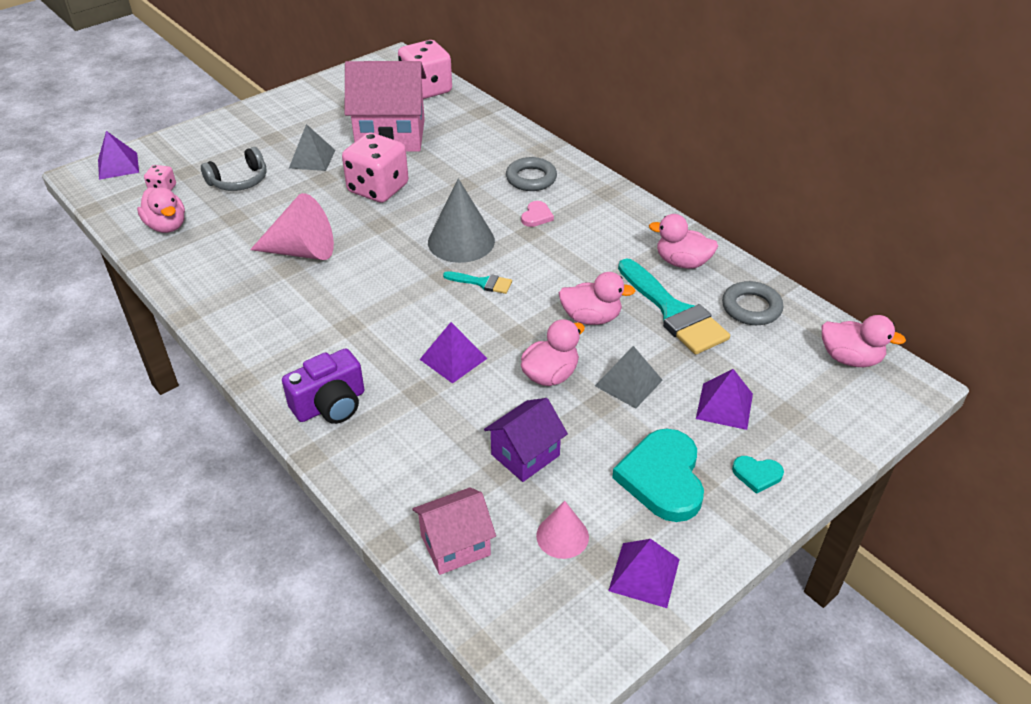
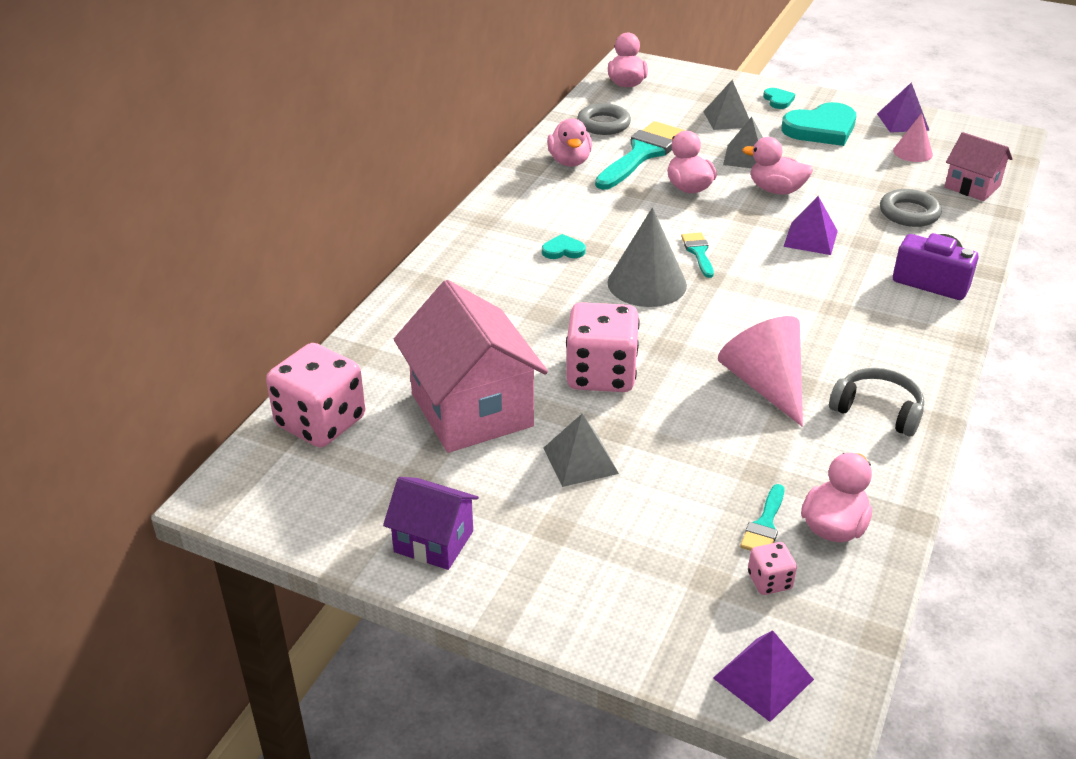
camera: 115 degrees left, 5 degrees down
grey headphones [201,147,267,191] -> grey headphones moved to [829,368,924,436]
purple house [484,398,568,482] -> purple house moved to [383,477,479,570]
grey ring [506,157,557,191] -> grey ring moved to [880,189,942,227]
pink heart [521,201,554,227] -> turquoise heart [542,234,586,259]
purple pyramid [696,369,753,430] -> grey pyramid [703,80,749,130]
none -> turquoise brush [740,484,784,551]

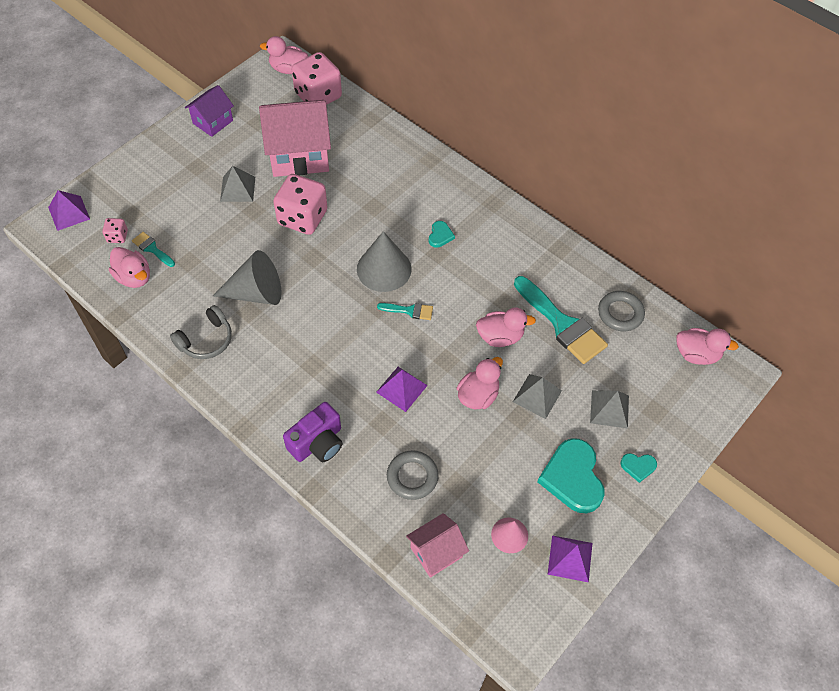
camera: 105 degrees right, 20 degrees up
pink duck [547,118,592,167] -> pink duck moved to [260,36,308,74]
pink cone [718,316,803,427] -> grey cone [213,250,281,305]

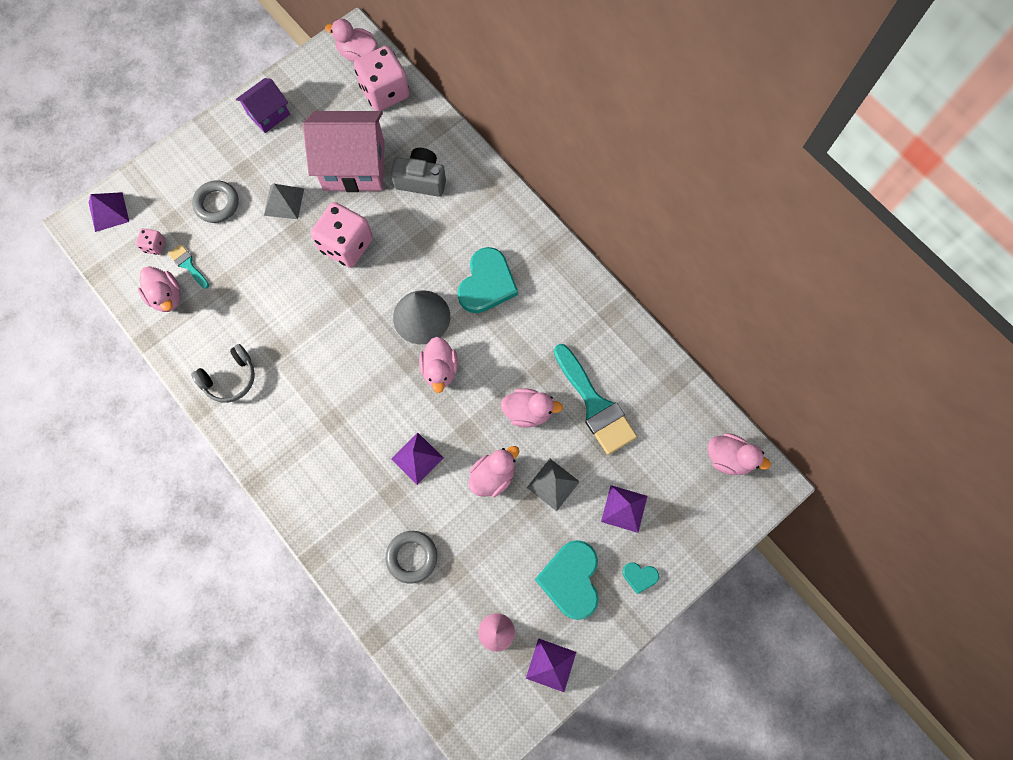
camera: 10 degrees right, 15 degrees up
grey cone [213,250,281,305] -> none
purple camera [283,402,342,462] -> none
turquoise brush [377,303,433,320] -> pink duck [419,337,458,393]
pink house [406,513,469,578] -> none
turquoise heart [429,221,455,248] -> turquoise heart [457,247,518,313], size x2.12
grey pyramid [590,390,629,429] -> purple pyramid [601,485,647,533]
grey ring [598,291,645,331] -> grey ring moved to [192,180,239,223]
none -> grey camera [391,148,446,197]

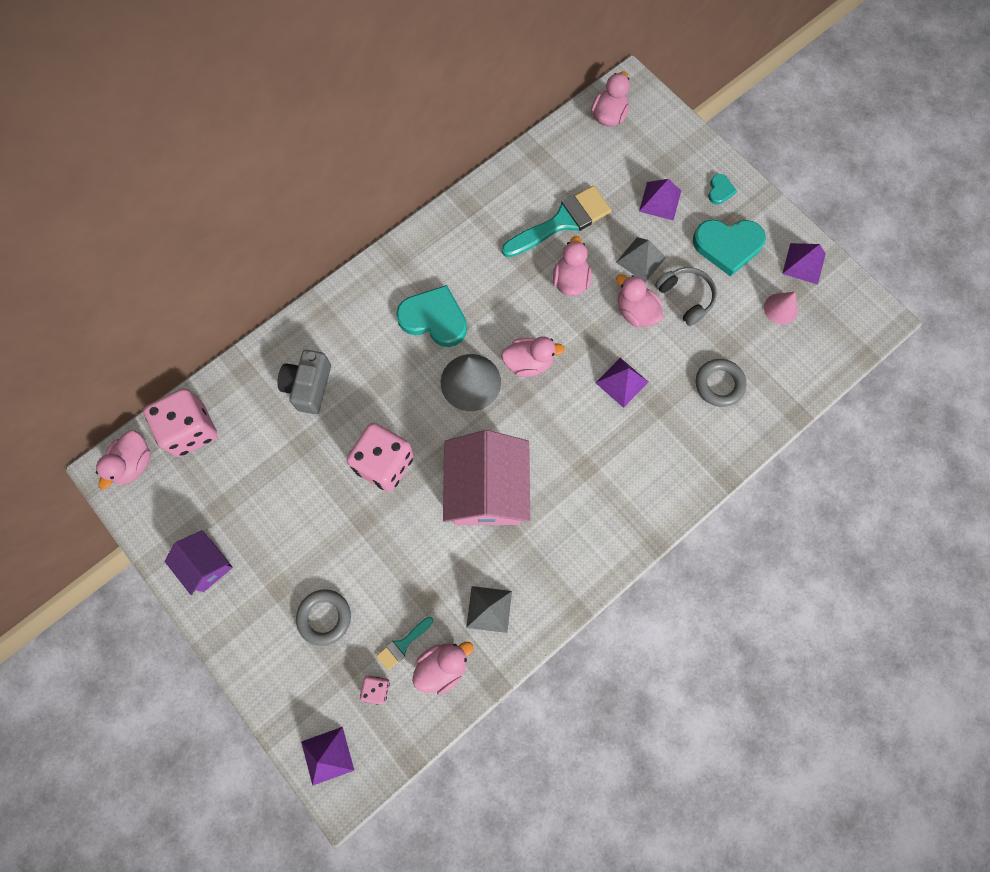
camera: 90 degrees left, 0 degrees up
grey headphones [191,344,255,403] -> grey headphones moved to [655,267,717,326]
grey pyramid [264,184,304,219] -> grey pyramid moved to [466,586,512,633]
pink house [303,111,385,192] -> pink house moved to [443,430,530,525]

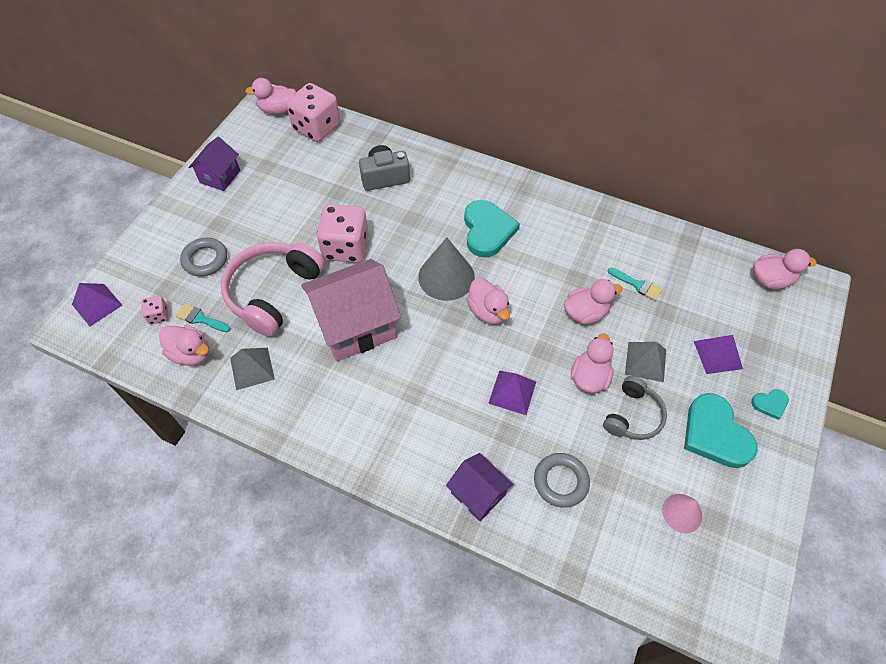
camera: 65 degrees right, 15 degrees down
turquoise brush [502,186,612,257] -> turquoise brush [608,268,663,301], size x0.48
purple pyramid [782,243,826,285] -> none
none -> pink headphones [221,242,325,337]
none -> purple house [446,453,514,521]

